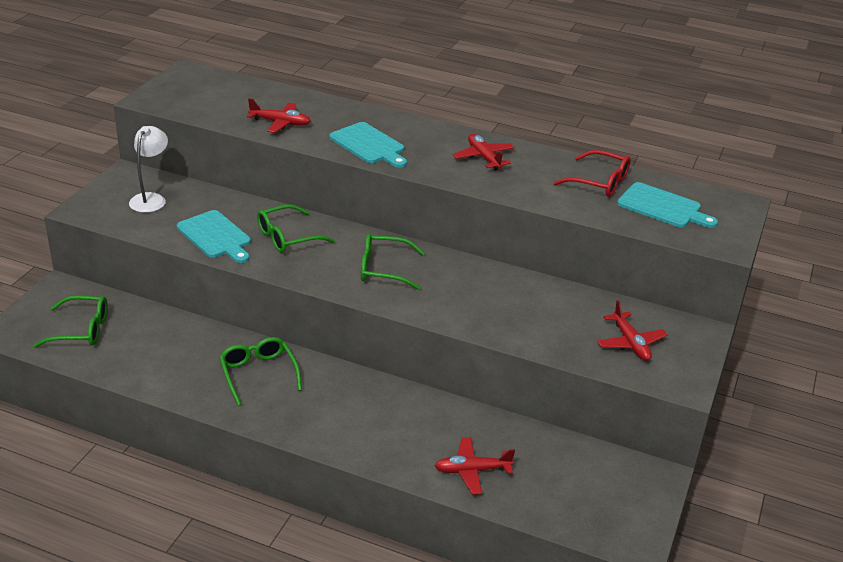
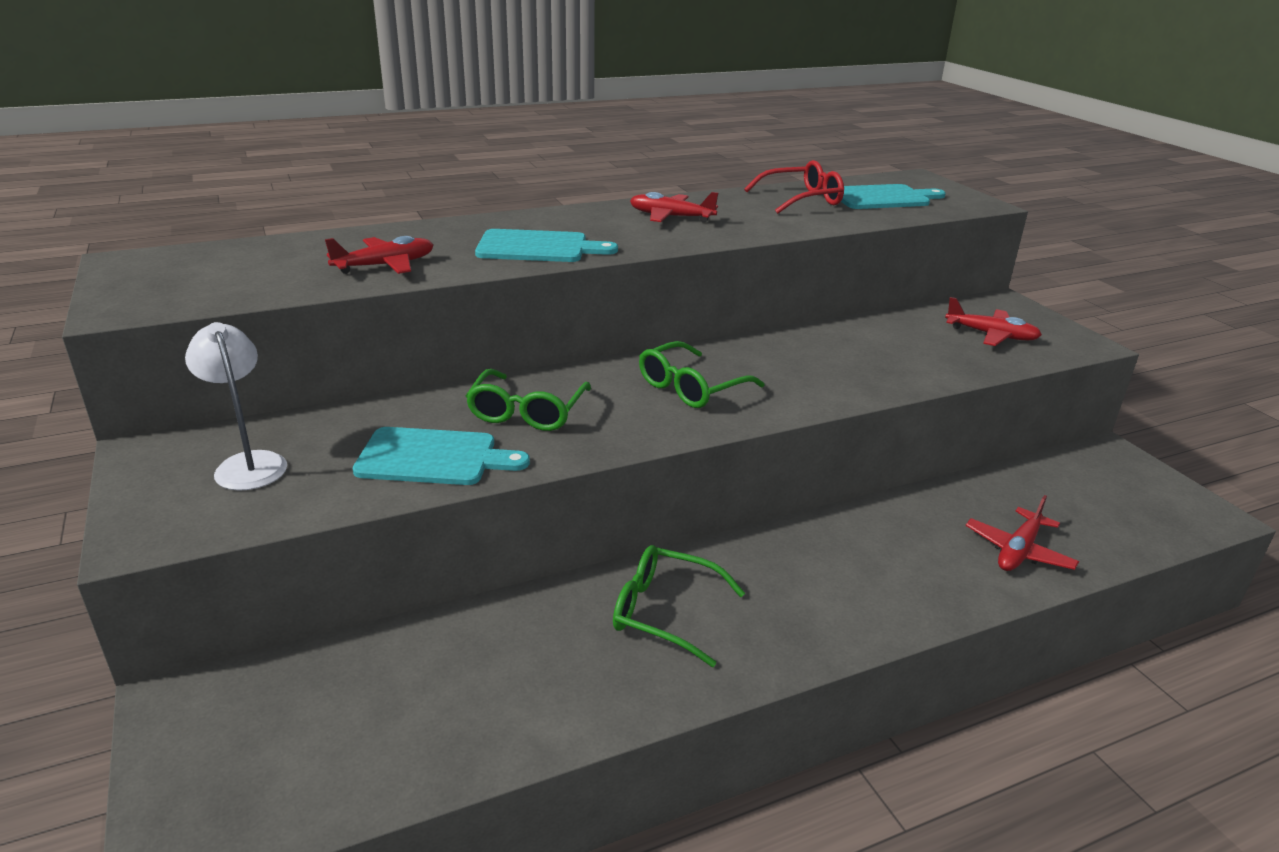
camera: 45 degrees left, 5 degrees down
green glasses [33,295,108,347] -> none

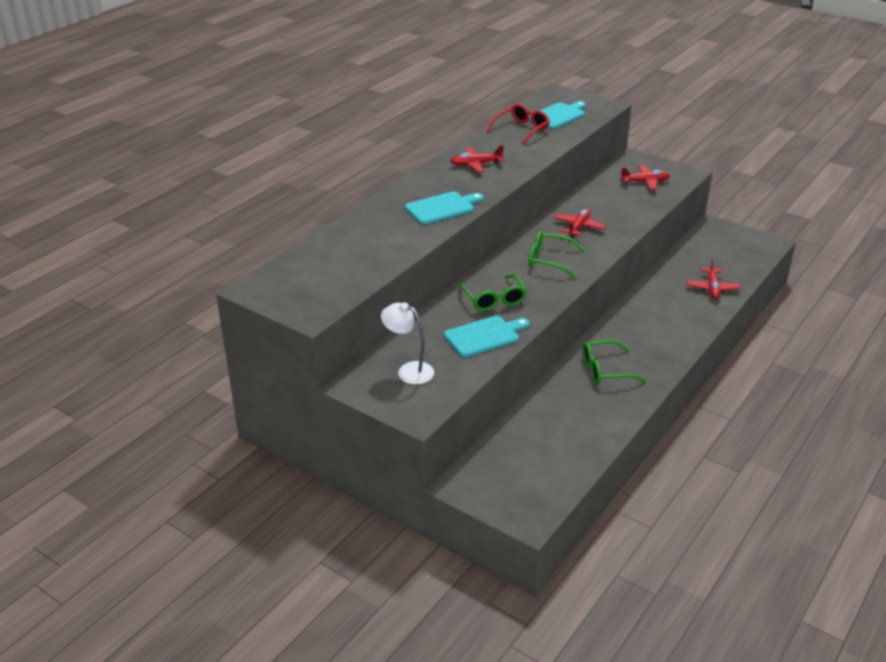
camera: 30 degrees left, 5 degrees up
red plane [325,236,434,274] -> red plane moved to [554,208,606,237]
green glasses [639,341,764,408] -> green glasses turned 90 degrees clockwise [529,231,585,278]

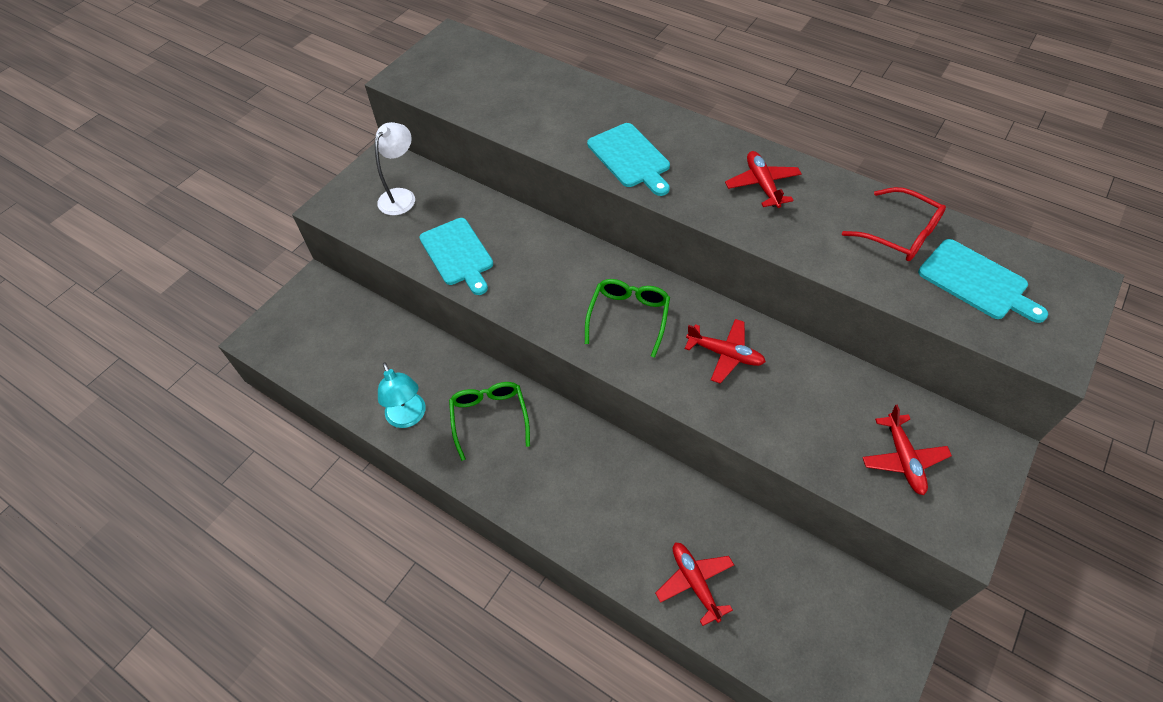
camera: 90 degrees right, 20 degrees up
green glasses [458,274,527,311] -> none
red plane [687,258,741,299] -> red plane turned 60 degrees clockwise [655,542,734,626]
none -> turquoise lamp [378,362,426,428]

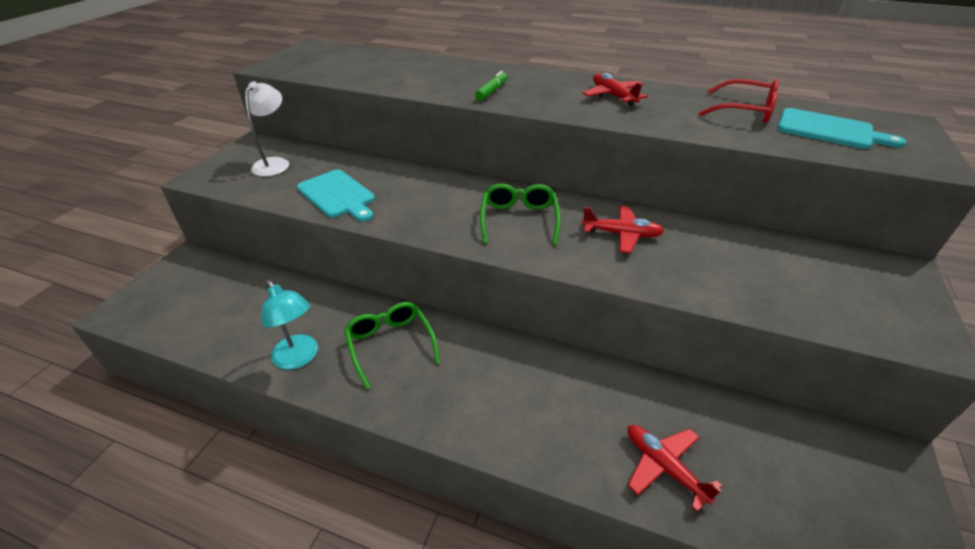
camera: 15 degrees left, 15 degrees down
turquoise cutting board [587,123,670,196] -> green marker [475,71,507,101]
red plane [862,405,952,495] -> none

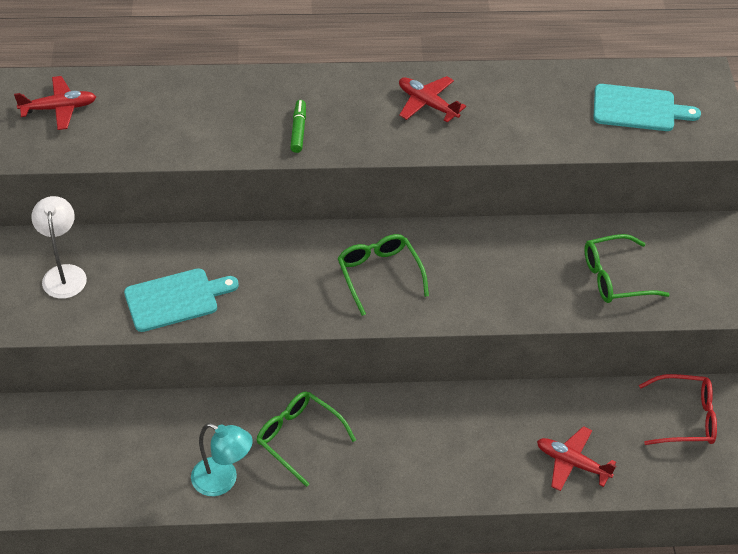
camera: 25 degrees left, 10 degrees up
turquoise cutting board [297,170,375,222] -> turquoise cutting board turned 45 degrees counterclockwise [124,268,239,332]
red plane [581,206,664,253] -> red plane moved to [14,76,96,130]
red glasses [699,79,779,123] -> red glasses moved to [639,374,717,445]
none -> green glasses [585,234,670,303]

